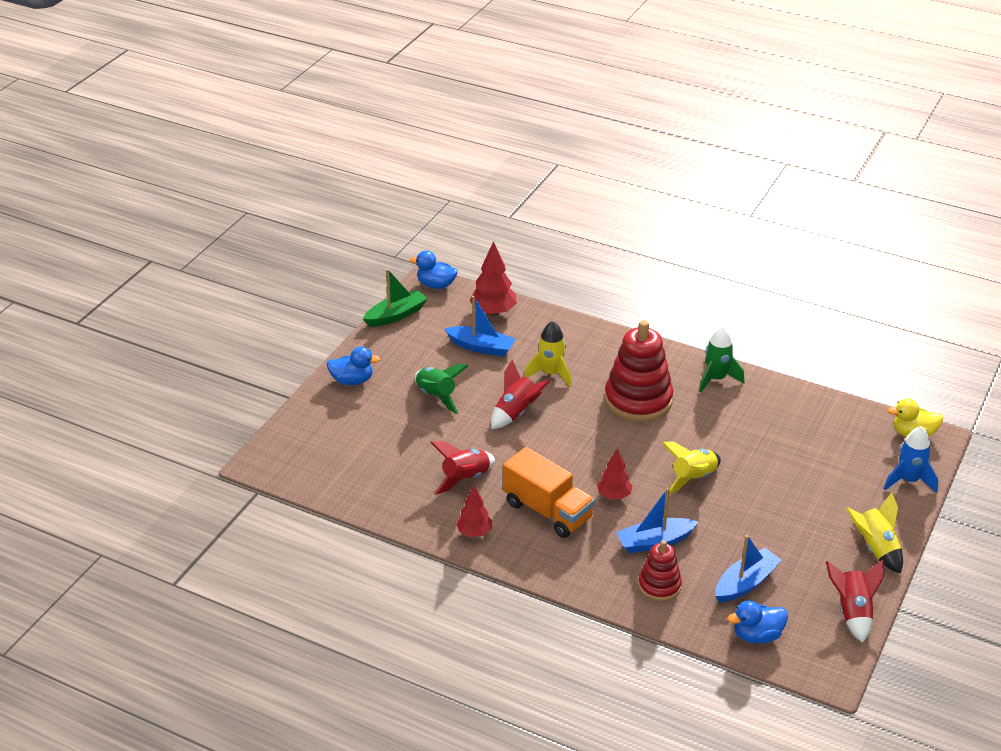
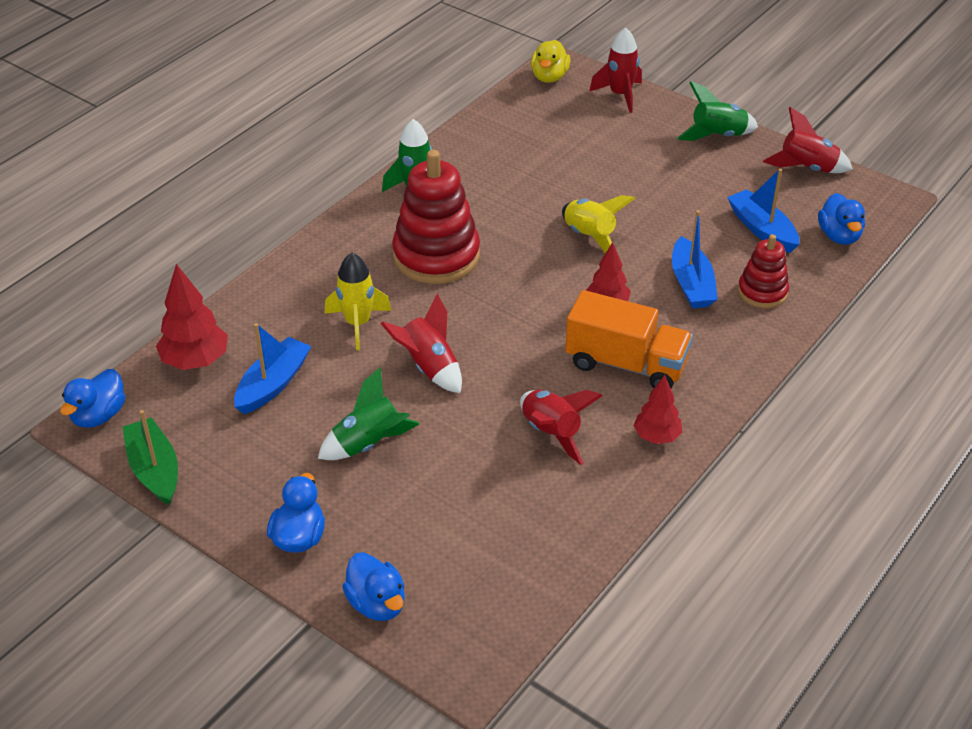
camera: 80 degrees left, 5 degrees up
orange truck [503,447,595,538] -> orange truck turned 60 degrees clockwise [565,290,693,389]
yellow rocket [846,492,903,574] -> green rocket [677,81,758,141]
blue rocket [884,426,938,493] -> red rocket [589,28,642,113]
none -> blue duck [342,552,405,621]

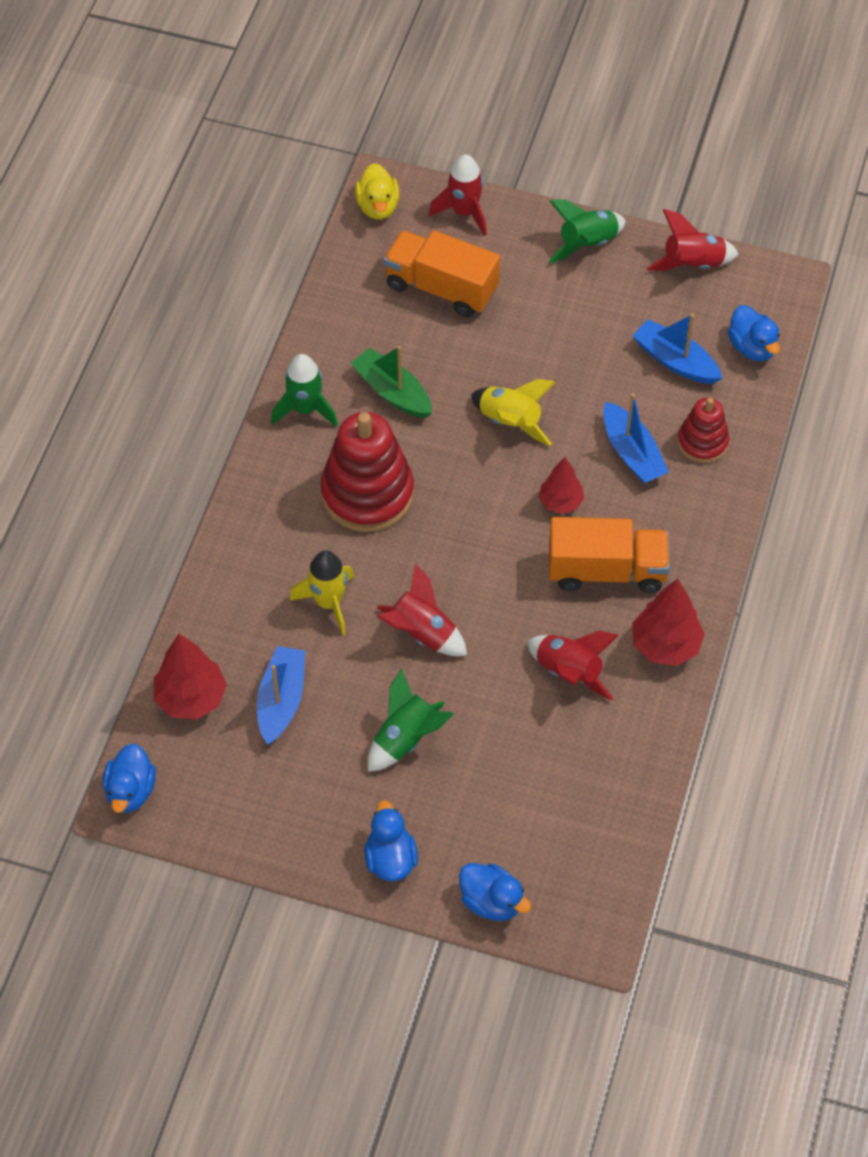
camera: 20 degrees left, 15 degrees up
green boat [123,410,178,505] -> green boat moved to [351,346,432,418]
red tree [634,375,682,444] -> red tree [632,579,705,666], size x1.54
none -> orange truck [383,230,500,318]

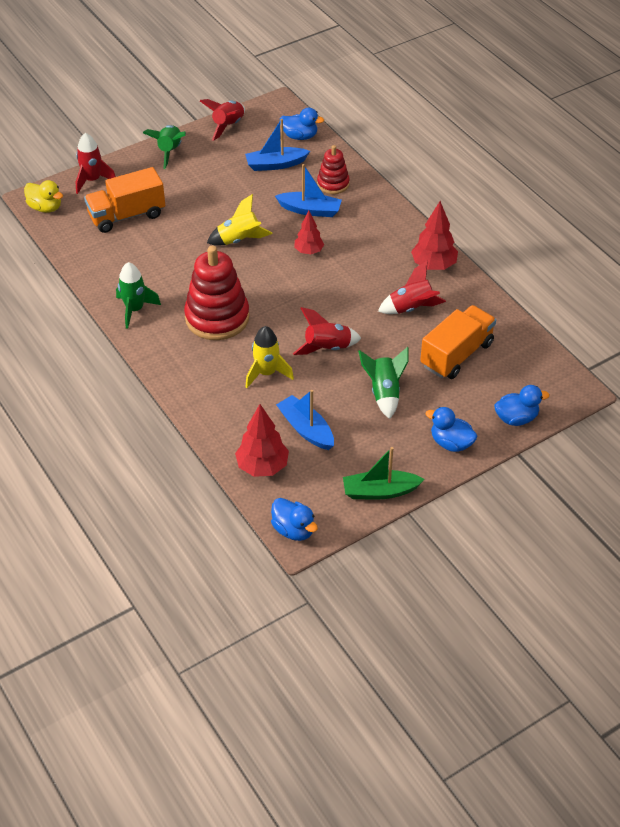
camera: 50 degrees left, 10 degrees down
green boat [351,346,432,418] -> green boat moved to [343,447,425,500]
orange truck [549,517,670,593] -> orange truck moved to [420,305,496,379]

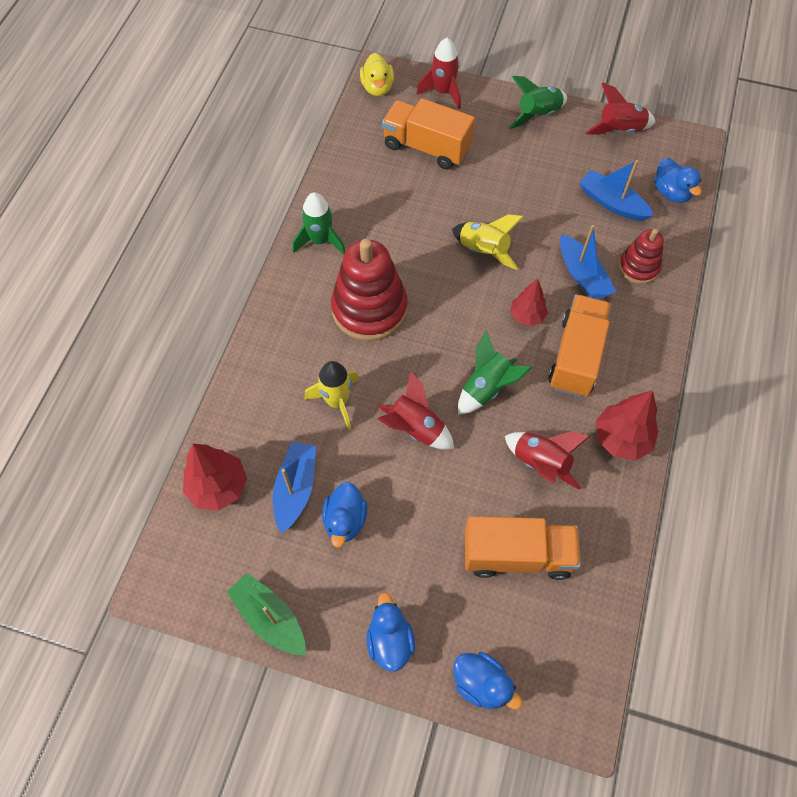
camera: 50 degrees right, 15 degrees up
blue duck [271,498,318,541] -> blue duck moved to [322,482,368,548]
green rocket [358,347,409,419] -> green rocket moved to [458,330,533,415]
none -> orange truck [548,294,611,397]

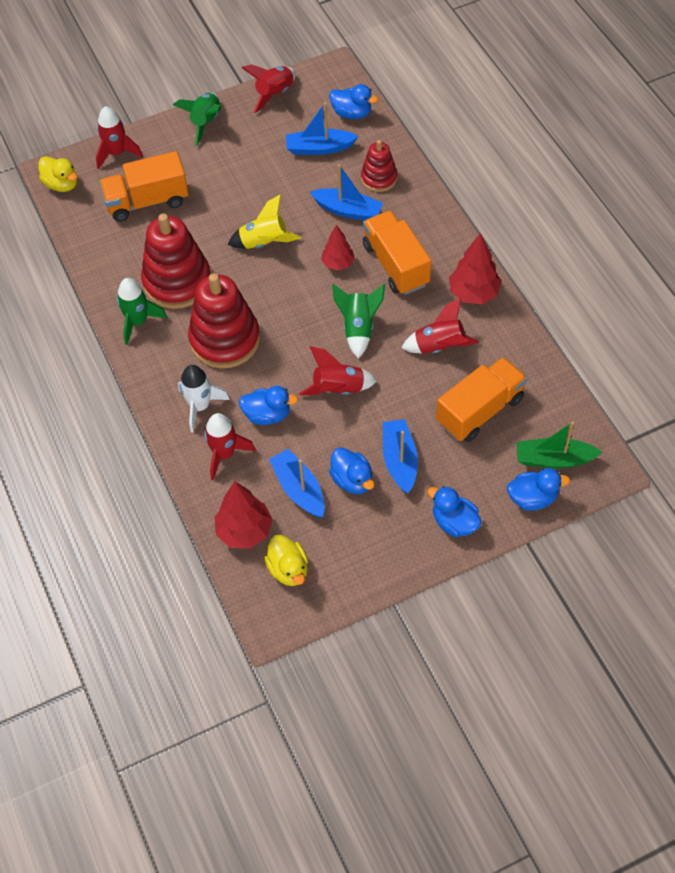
camera: 40 degrees left, 5 degrees down
green boat [227,573,306,655] -> green boat moved to [517,421,603,468]
yellow rocket [304,361,359,430] -> blue duck [239,386,298,425]
none -> red stacking toy [141,213,211,309]
none -> white rocket [178,365,230,432]
none -> red rocket [204,413,256,480]
none -> yellow duck [264,535,308,586]
none -> blue boat [383,419,418,494]

